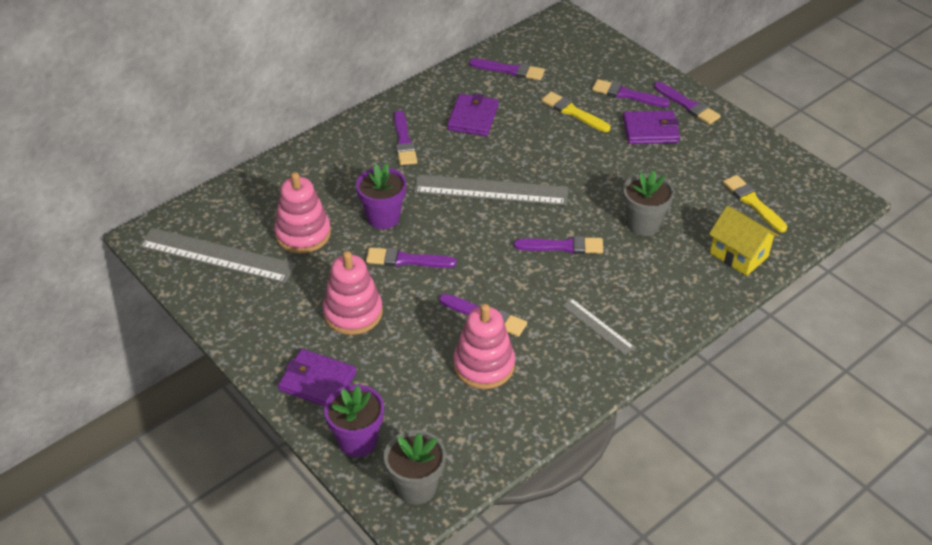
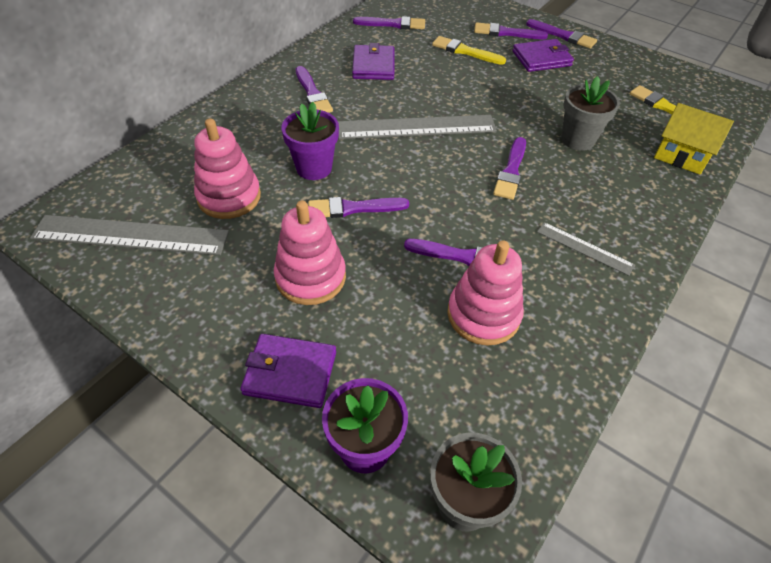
camera: 15 degrees left, 5 degrees up
purple brush [514,236,603,254] -> purple brush turned 120 degrees clockwise [493,137,526,200]

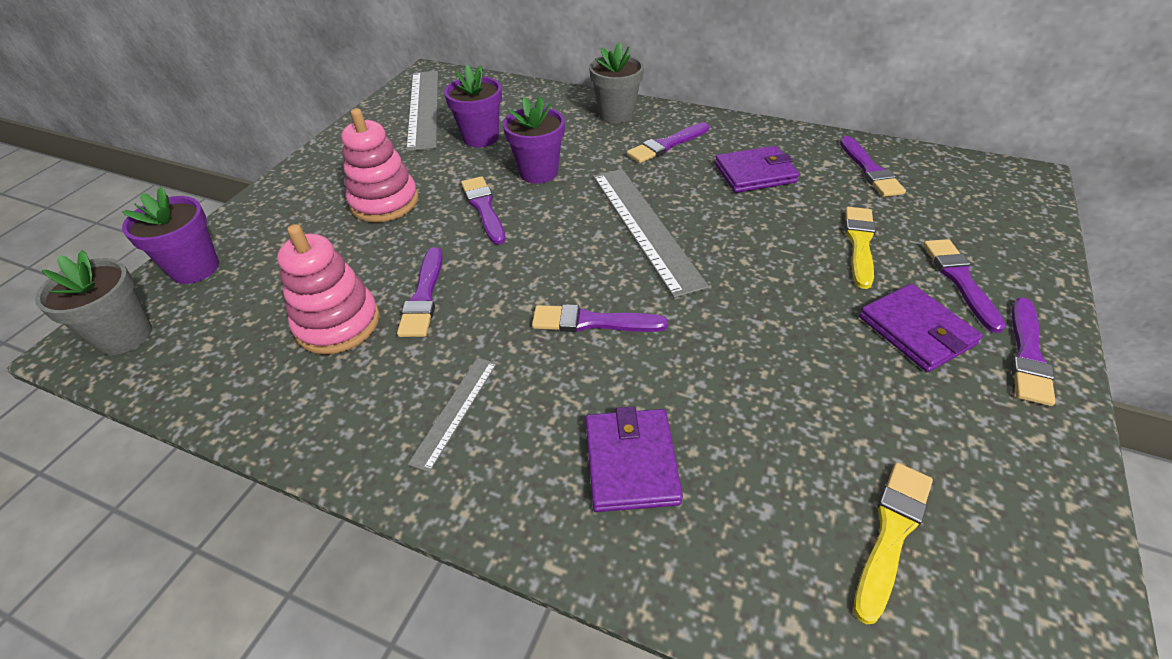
camera: 80 degrees right, 5 degrees down
pink stacking toy [194,118,261,219] -> purple flower pot [444,65,502,147]
purple wallet [240,334,336,408] -> purple wallet moved to [585,406,683,512]
grey flower pot [561,76,620,151] -> grey flower pot moved to [589,42,644,123]
yellow house [654,103,734,174] -> none

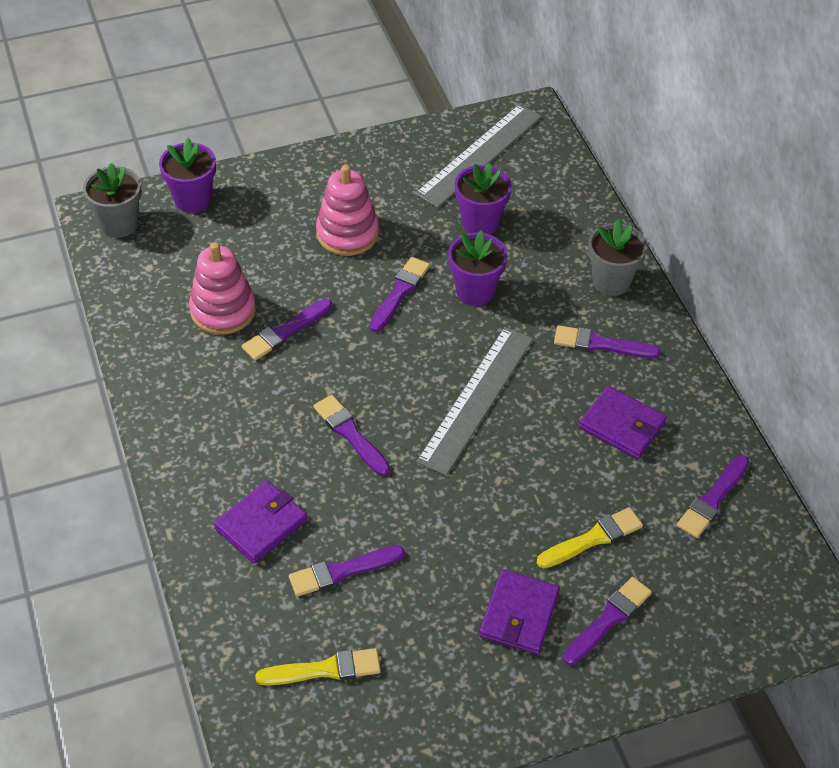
camera: 45 degrees right, 5 degrees up
grey ruler [408,358,497,473] -> none
purple brush [1011,298,1056,406] -> purple brush moved to [289,546,405,597]

